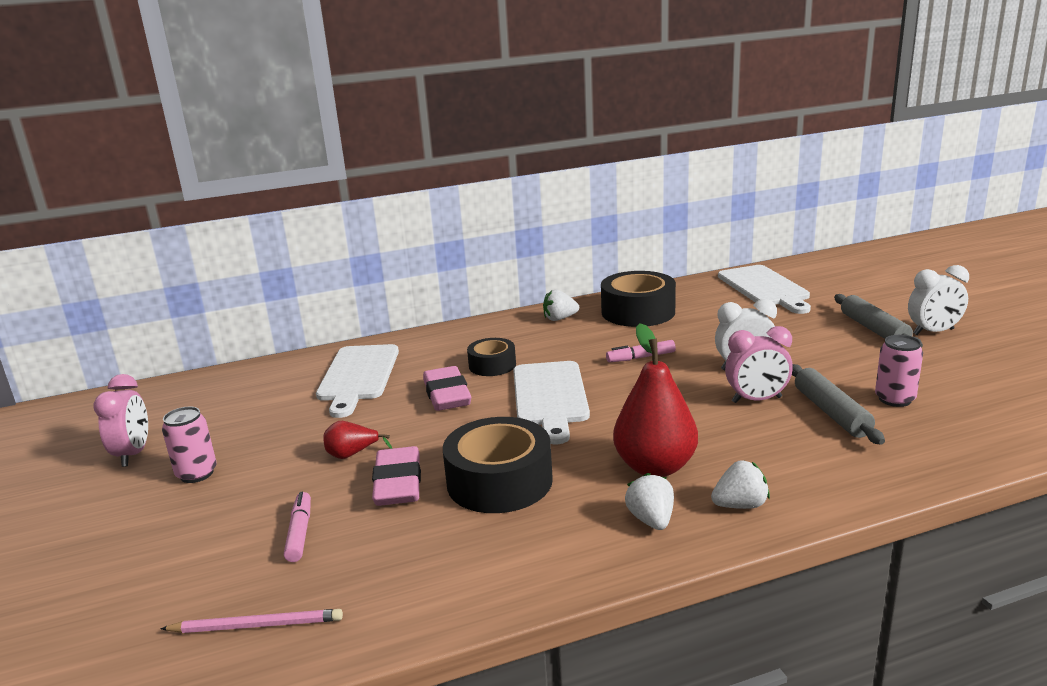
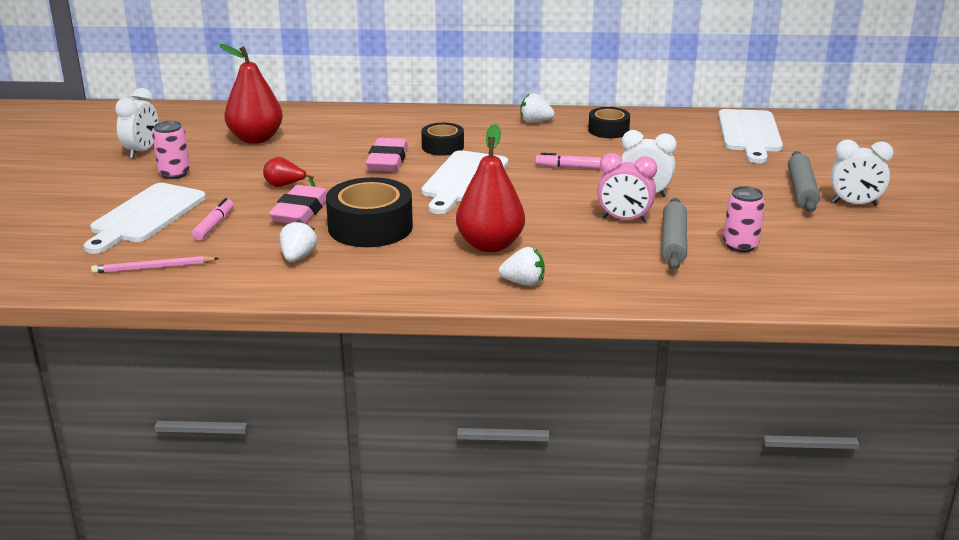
camera: 20 degrees right, 5 degrees up
pink clock [93,374,148,467] -> white clock [115,88,159,159]
pink pencil [160,609,343,633] -> pink pencil turned 150 degrees clockwise [91,256,219,273]
white cutting board [316,344,399,418] -> white cutting board moved to [84,183,206,254]
black tape [601,271,676,327] -> black tape [588,107,630,138], size x0.58
white strawberry [625,473,674,530] -> white strawberry moved to [280,220,317,262]
none -> red pear [219,44,283,144]

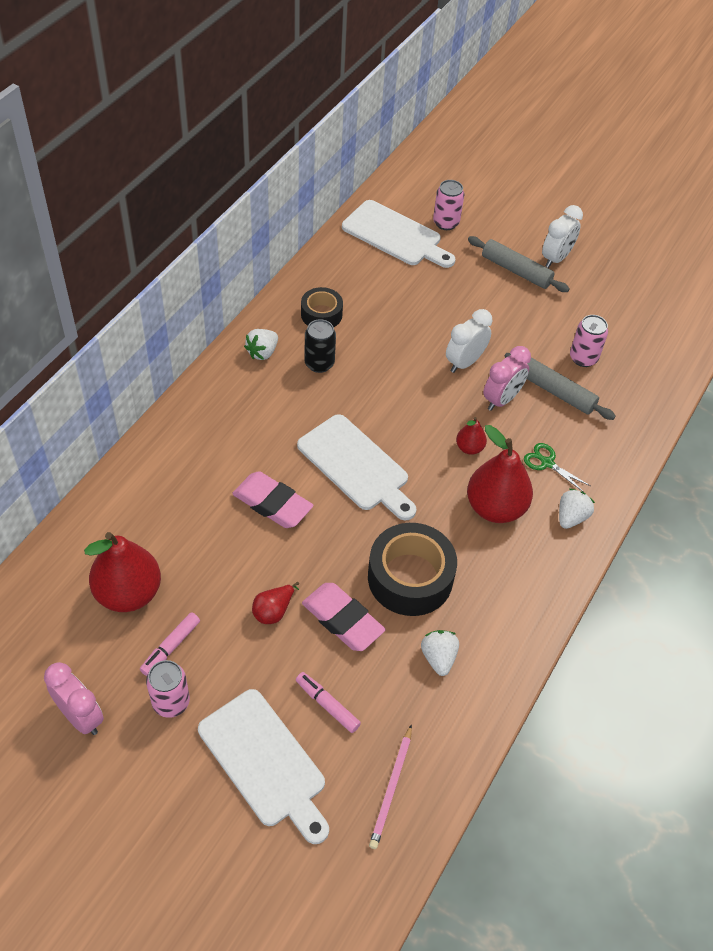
camera: 65 degrees left, 25 degrees up
white clock [115,88,159,159] -> pink clock [44,662,104,735]
white strawberry [280,220,317,262] -> white strawberry turned 45 degrees clockwise [421,630,459,676]
black tape [421,123,464,156] -> none
pink marker [535,153,601,169] -> pink marker moved to [140,612,200,676]
none -> black can [304,319,336,373]
none -> pink can [433,180,464,230]
none -> red pear [456,417,487,455]
none -> green scissors [524,443,590,492]

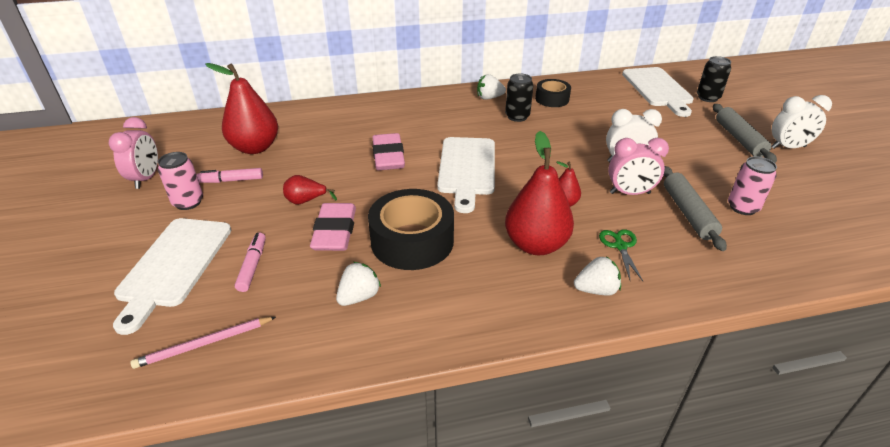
camera: 50 degrees right, 15 degrees down
pink can [433,180,464,230] -> black can [697,56,731,102]

